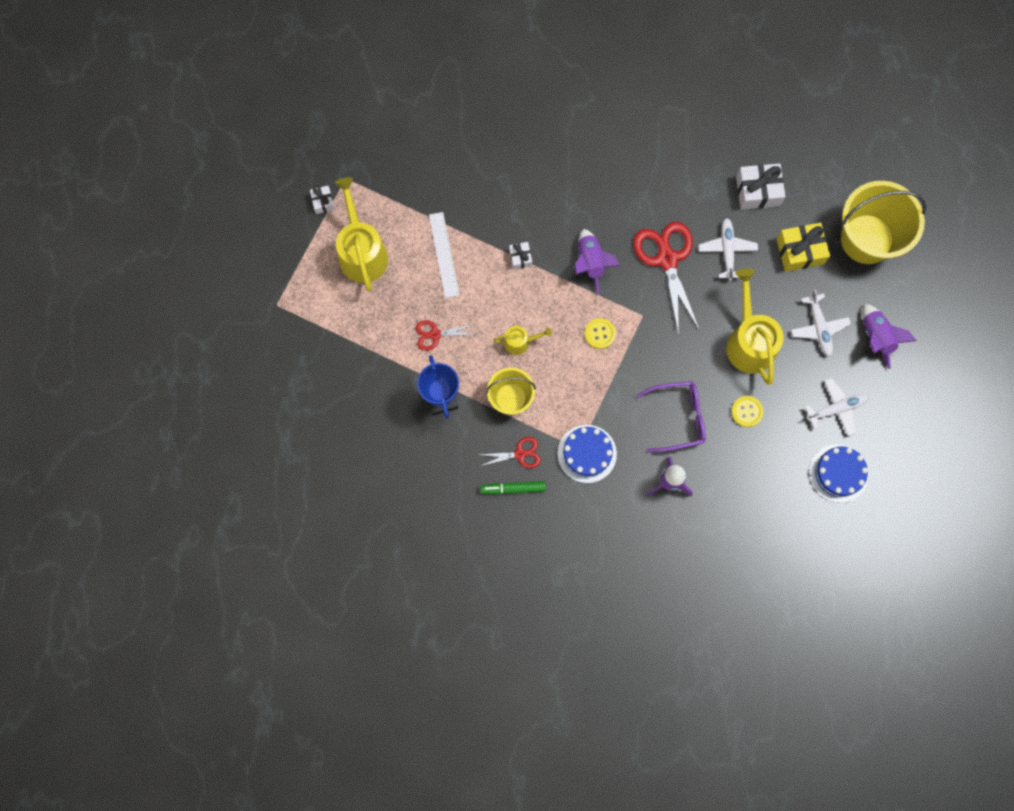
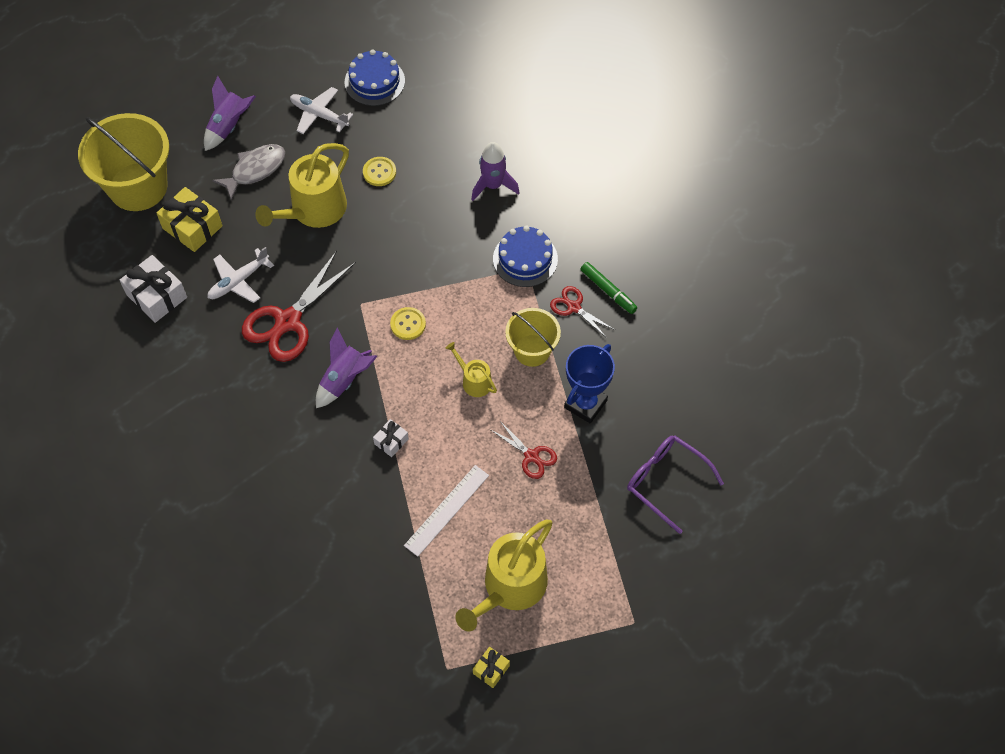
camera: 130 degrees left, 15 degrees down
white gift [310,186,335,214] -> yellow gift [473,647,510,688]
purple glasses [636,381,706,453] -> purple glasses moved to [627,435,724,534]
white plane [791,290,851,356] -> grey fish [212,144,285,200]

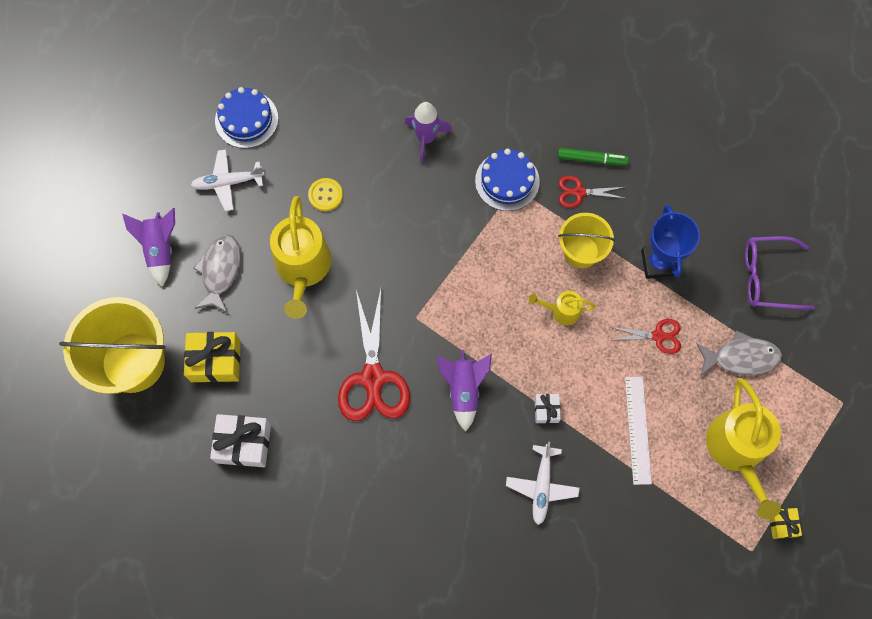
camera: 40 degrees left, 10 degrees up
white plane [208,247,274,303] -> white plane moved to [506,442,579,525]
yellow button [390,307,426,340] -> none
none -> grey fish [696,331,782,375]

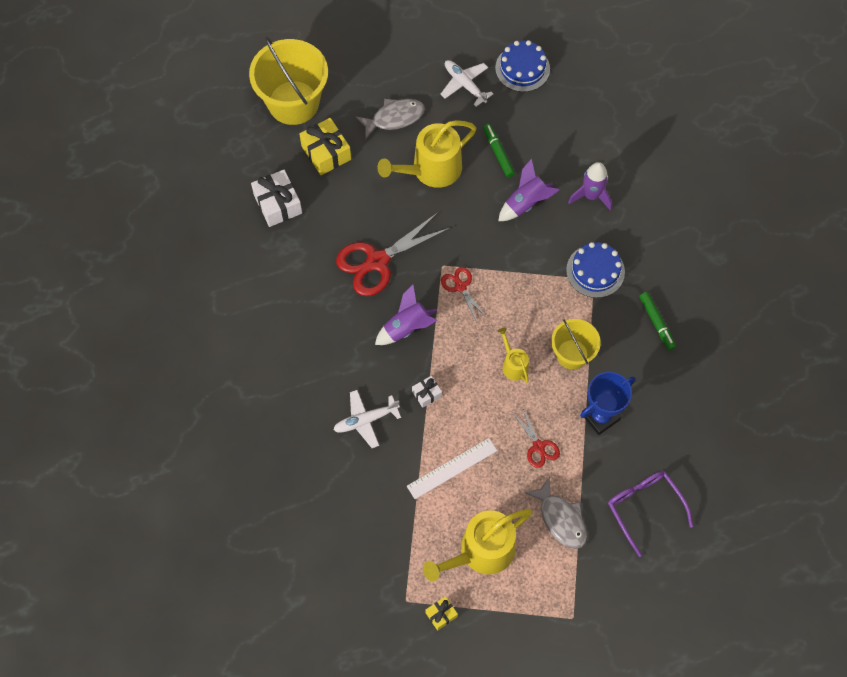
camera: 60 degrees right, 5 degrees down
purple rocket [122,208,175,287] -> purple rocket moved to [498,159,559,221]
yellow button [308,178,343,211] -> green marker [483,124,515,177]
red scissors [559,176,624,208] -> red scissors moved to [441,267,487,320]

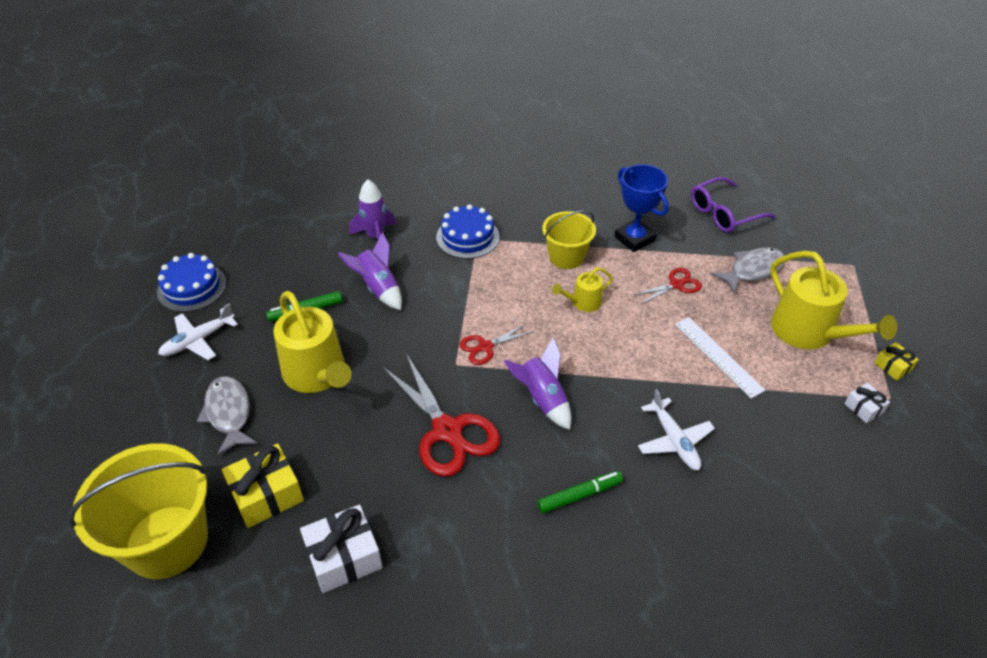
camera: 90 degrees left, 20 degrees down
white gift [412,376,442,408] -> white gift moved to [844,383,890,423]
green marker [639,292,676,351] -> green marker moved to [537,471,623,513]

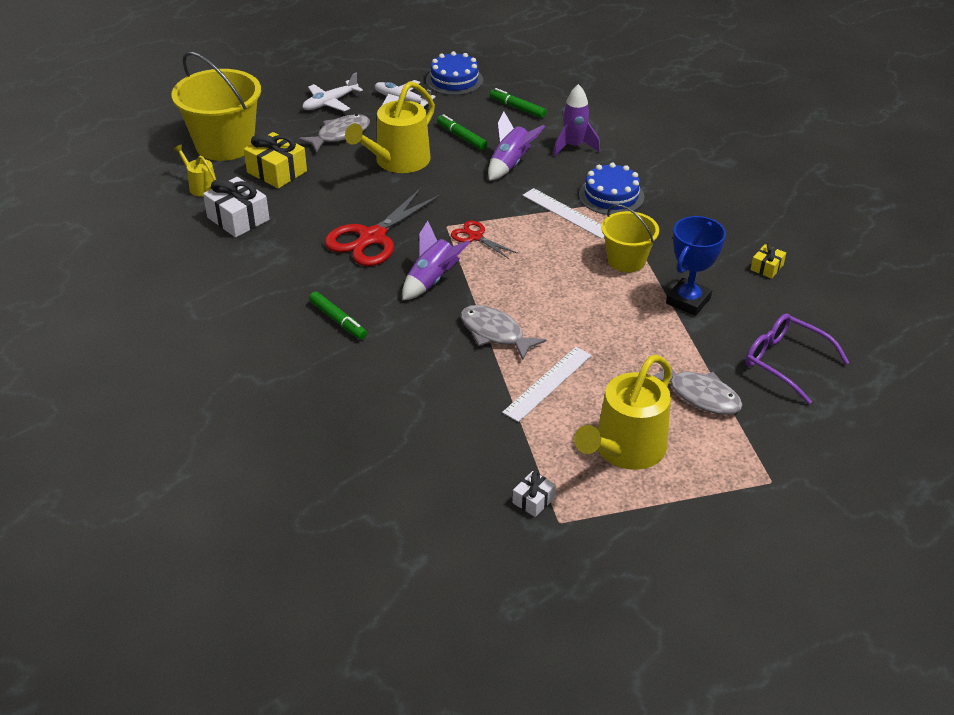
camera: 70 degrees right, 5 degrees down
yellow watering can [552,267,613,312] -> yellow watering can moved to [173,144,216,197]
red scissors [634,268,702,304] -> none
white plane [638,389,715,470] -> white plane moved to [302,73,363,111]
yellow gift [874,342,919,381] -> yellow gift moved to [750,242,786,279]
none -> grey fish [461,305,547,360]
none -> green marker [490,88,547,118]
none -> white ruler [522,188,605,239]

